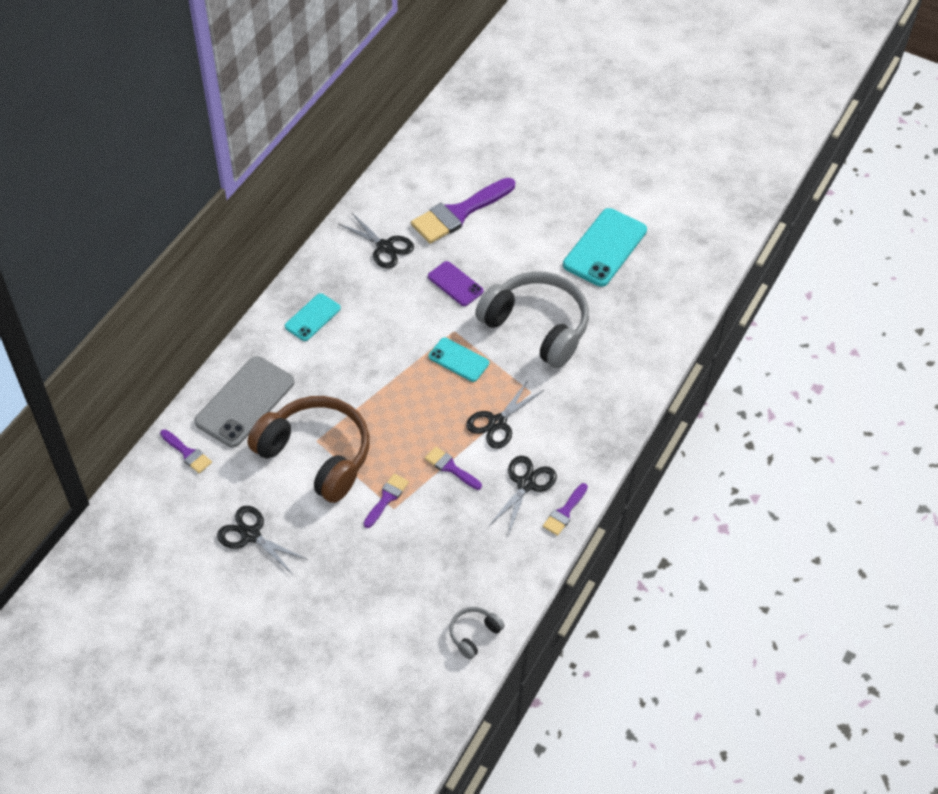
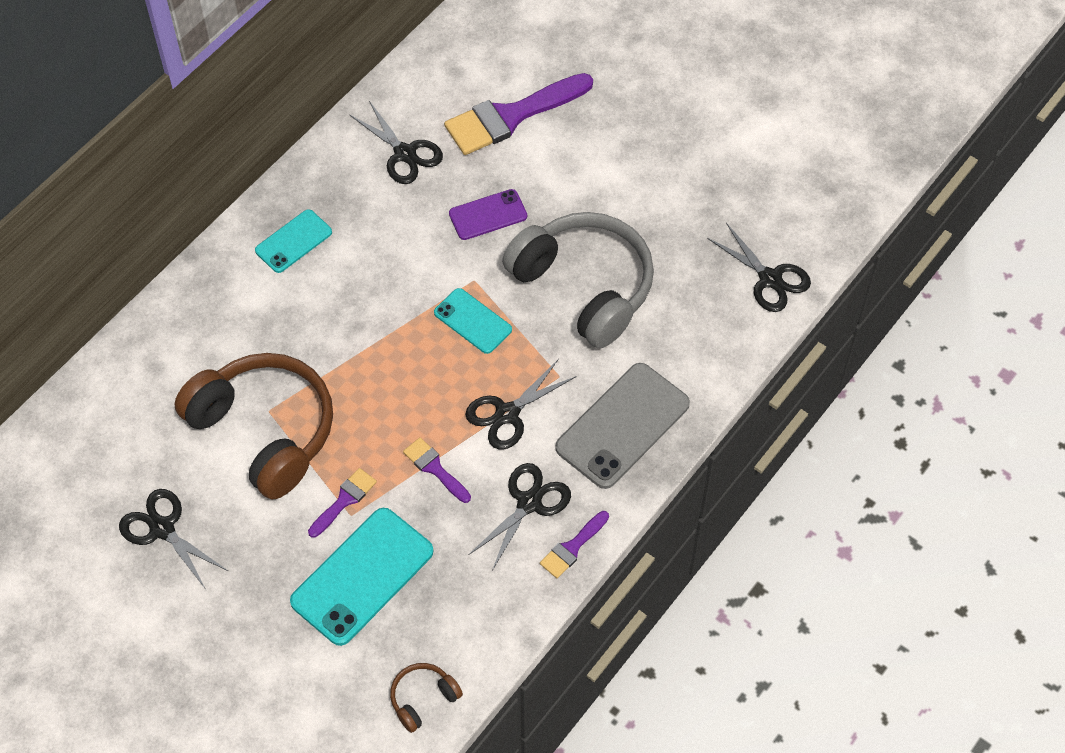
camera: 10 degrees right, 5 degrees up
purple brush [160,430,212,473] -> none
grey phone [194,356,294,447] -> grey phone moved to [555,363,690,489]
purple phone [428,261,483,306] -> purple phone turned 75 degrees counterclockwise [449,189,527,240]
grey headphones [449,607,505,659] -> brown headphones [390,663,463,733]
turquoise phone [563,208,647,287] -> turquoise phone moved to [290,508,433,646]
none -> black scissors [707,223,811,312]

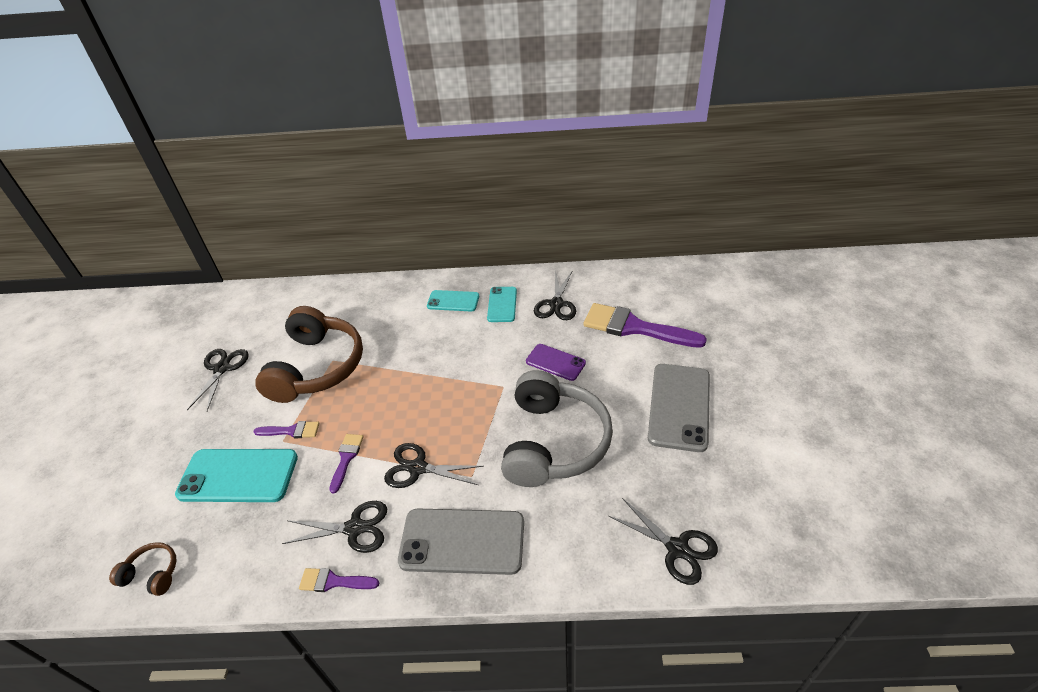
camera: 55 degrees right, 15 degrees down
turquoise phone [434,288,512,354] -> turquoise phone moved to [487,287,517,322]
black scissors [707,223,811,312] -> black scissors turned 60 degrees counterclockwise [608,498,718,585]
none -> grey phone [648,364,710,452]

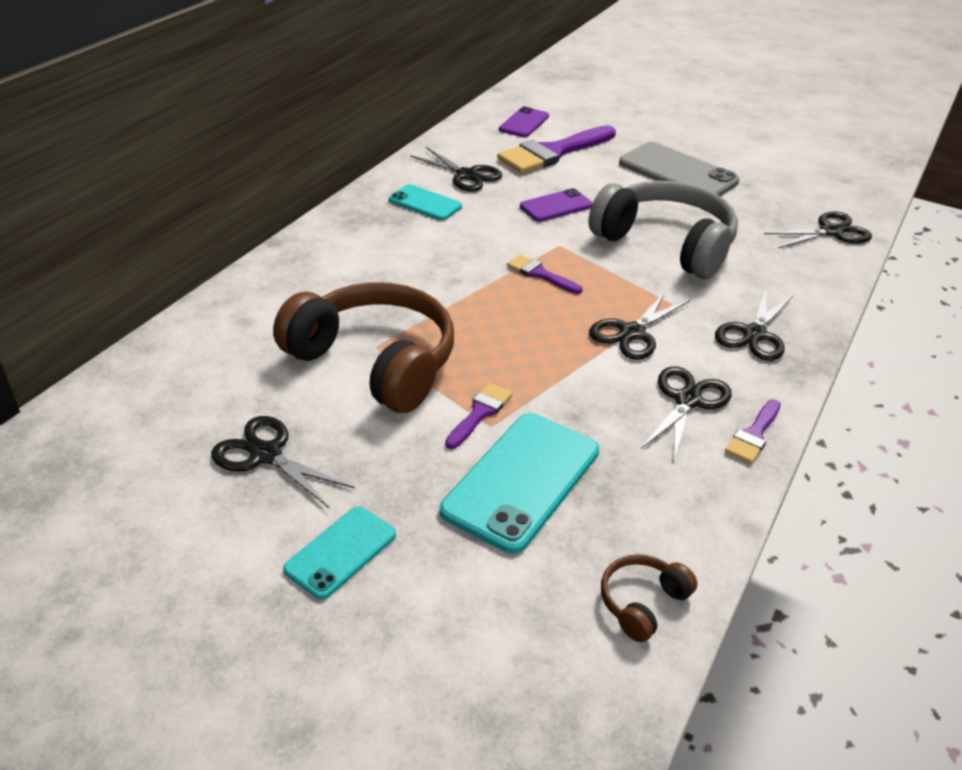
camera: 65 degrees left, 5 degrees down
purple brush [329,434,364,494] -> purple brush moved to [507,254,583,294]
grey phone [398,508,524,575] -> black scissors [715,289,794,361]
turquoise phone [427,290,479,311] -> turquoise phone moved to [283,506,396,599]
none -> purple phone [499,107,549,137]

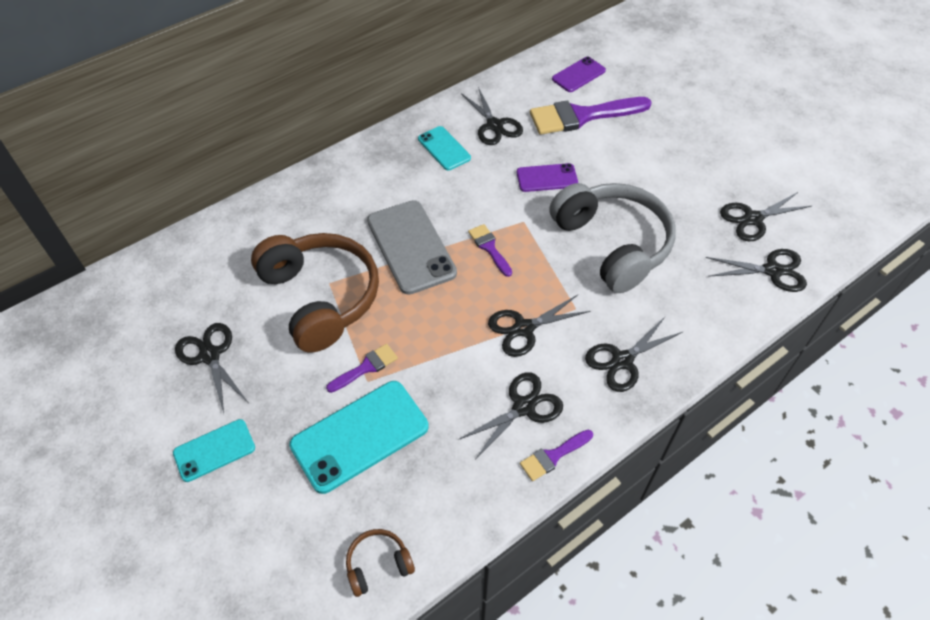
camera: 25 degrees right, 15 degrees up
grey phone [619,142,740,196] -> grey phone moved to [367,200,457,295]
none -> black scissors [720,192,812,241]

